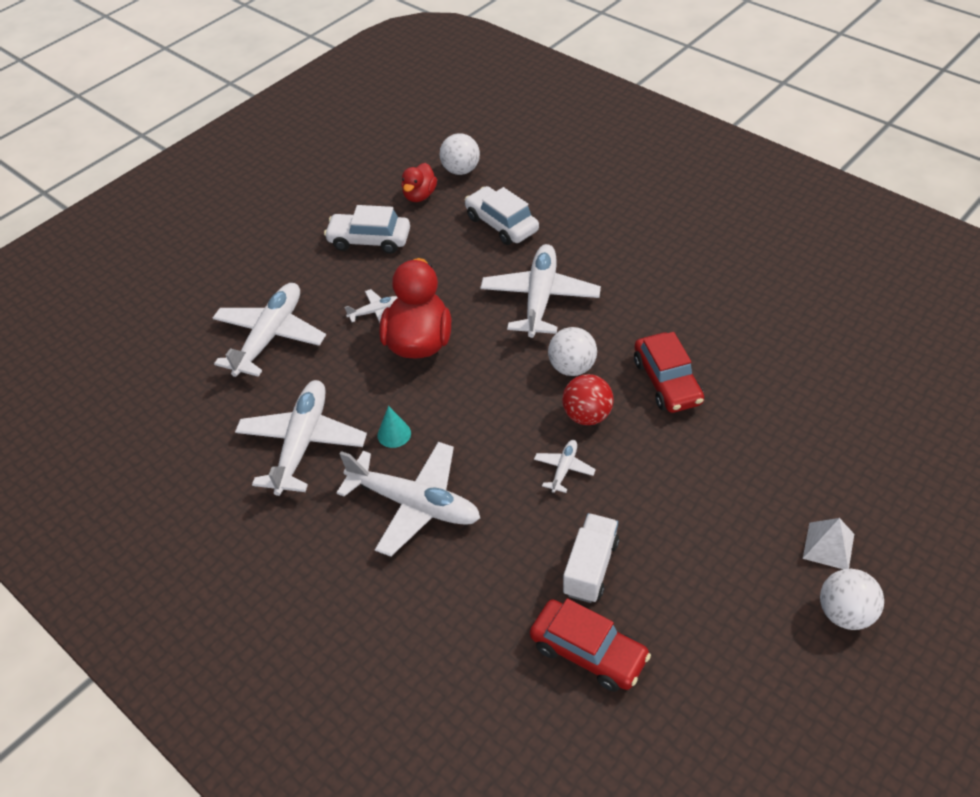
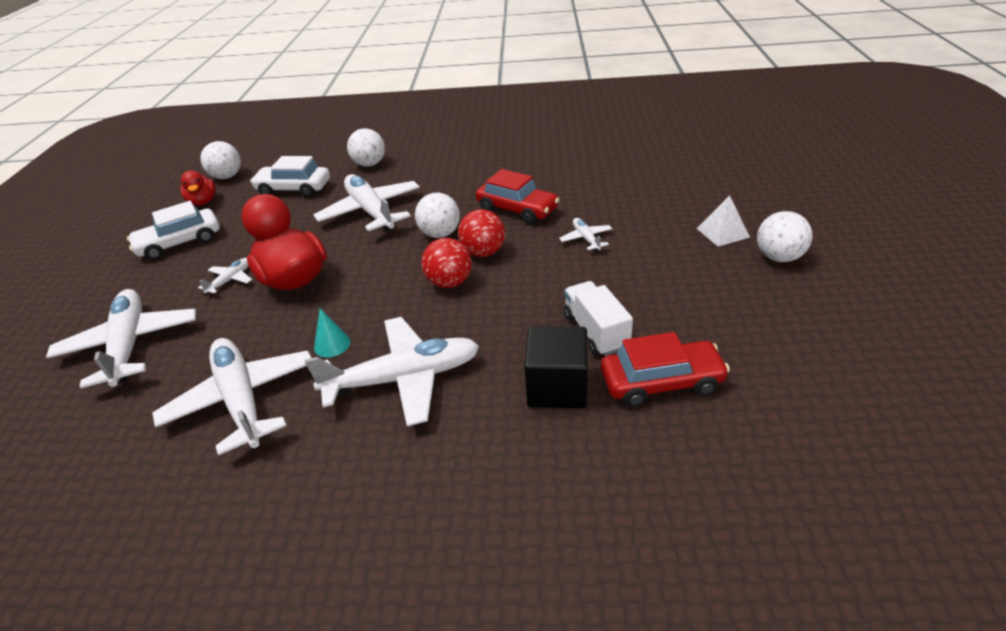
camera: 40 degrees left, 10 degrees down
white plane [534,440,596,493] -> white plane moved to [559,218,612,250]
none -> white ball [347,128,385,167]
none -> red ball [421,238,472,288]
none -> black cube [524,326,588,408]

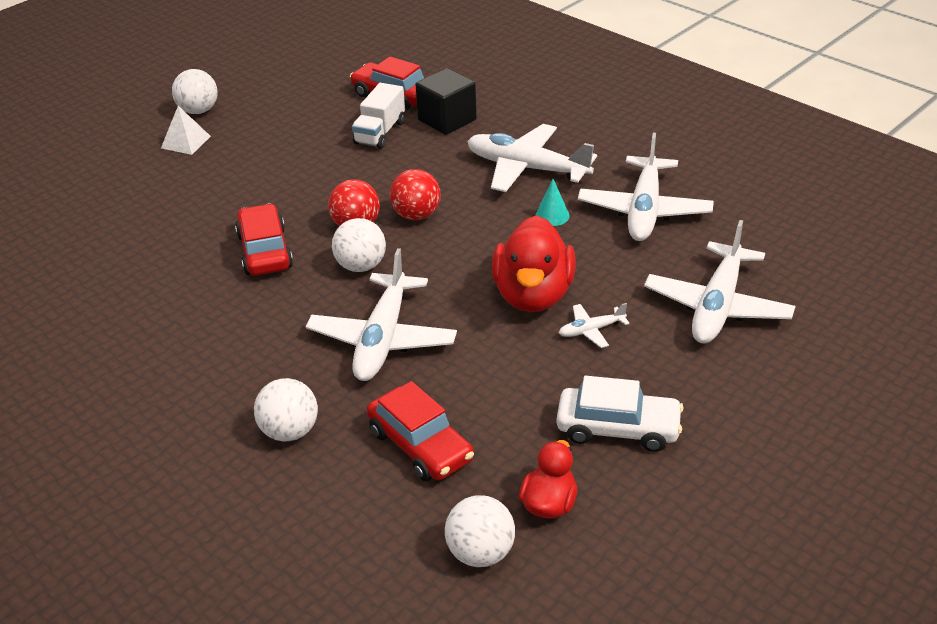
camera: 140 degrees left, 0 degrees up
white car [250,156,330,197] -> red car [367,381,474,481]
white plane [559,218,612,250] -> none

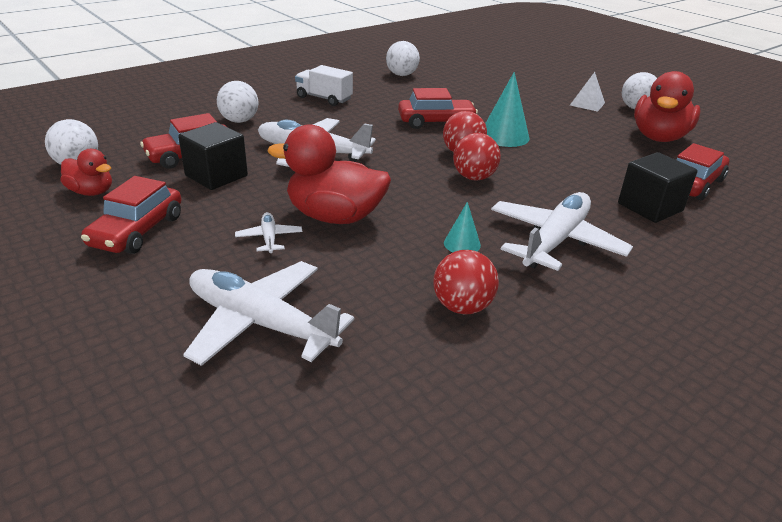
camera: 95 degrees right, 5 degrees down
white ball [332,218,386,272] -> white ball moved to [386,41,420,76]
white truck [352,83,405,149] -> white truck moved to [295,65,353,106]
white car [557,376,684,452] -> red car [81,176,181,254]
white plane [578,133,714,241] -> red ball [433,250,499,315]
none -> black cube [178,122,248,190]
none -> turquoise cone [485,72,530,147]
none -> red duck [634,71,701,142]

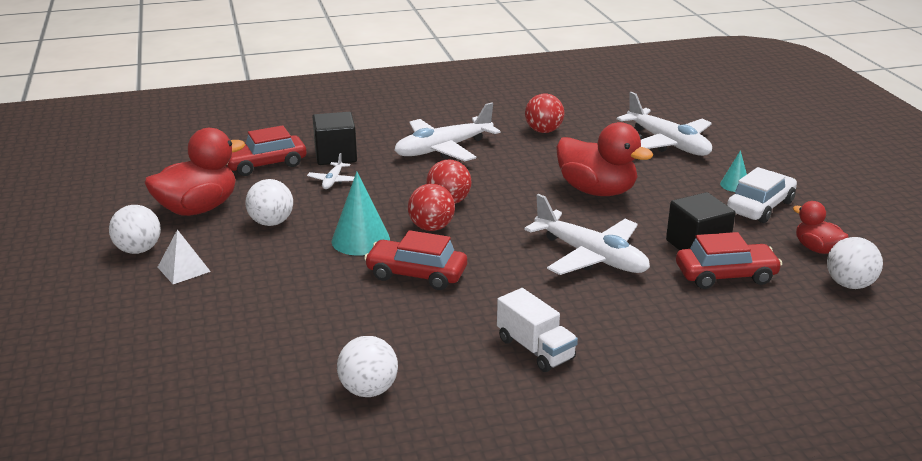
camera: 155 degrees left, 5 degrees down
red car [81,176,181,254] -> white car [727,167,797,223]
white ball [217,81,258,123] -> white ball moved to [245,179,293,226]
white plane [235,212,302,253] -> white plane moved to [307,153,354,189]
turquoise cone [444,202,481,252] -> turquoise cone moved to [720,150,747,192]

